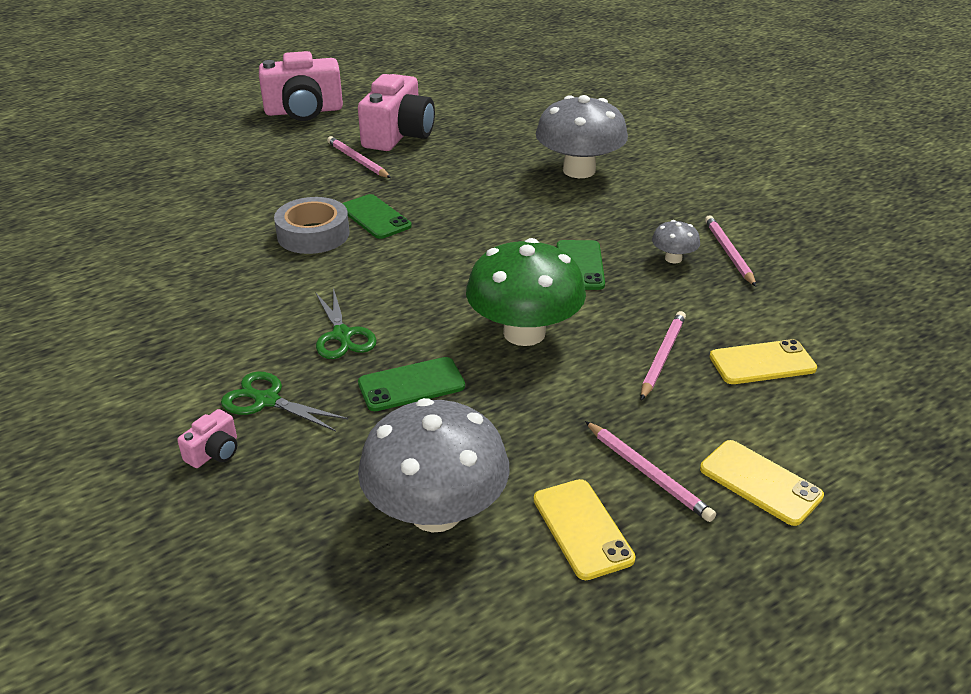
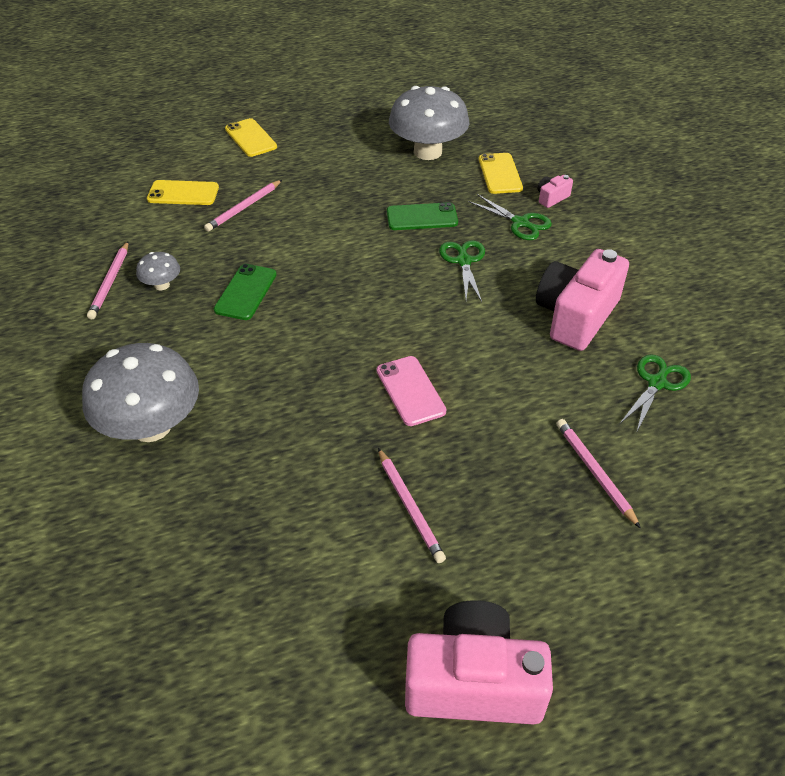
camera: 165 degrees left, 10 degrees up
grey tape [274,197,350,254] -> none
green phone [342,194,412,239] -> pink phone [377,356,446,426]
pink camera [358,74,435,151] -> pink camera moved to [536,249,629,351]
green mushroom [466,238,586,346] -> none
yellow phone [534,479,636,580] -> yellow phone moved to [479,153,523,194]
pink pencil [585,421,716,522] -> pink pencil moved to [556,419,641,528]
none -> green scissors [620,354,691,433]

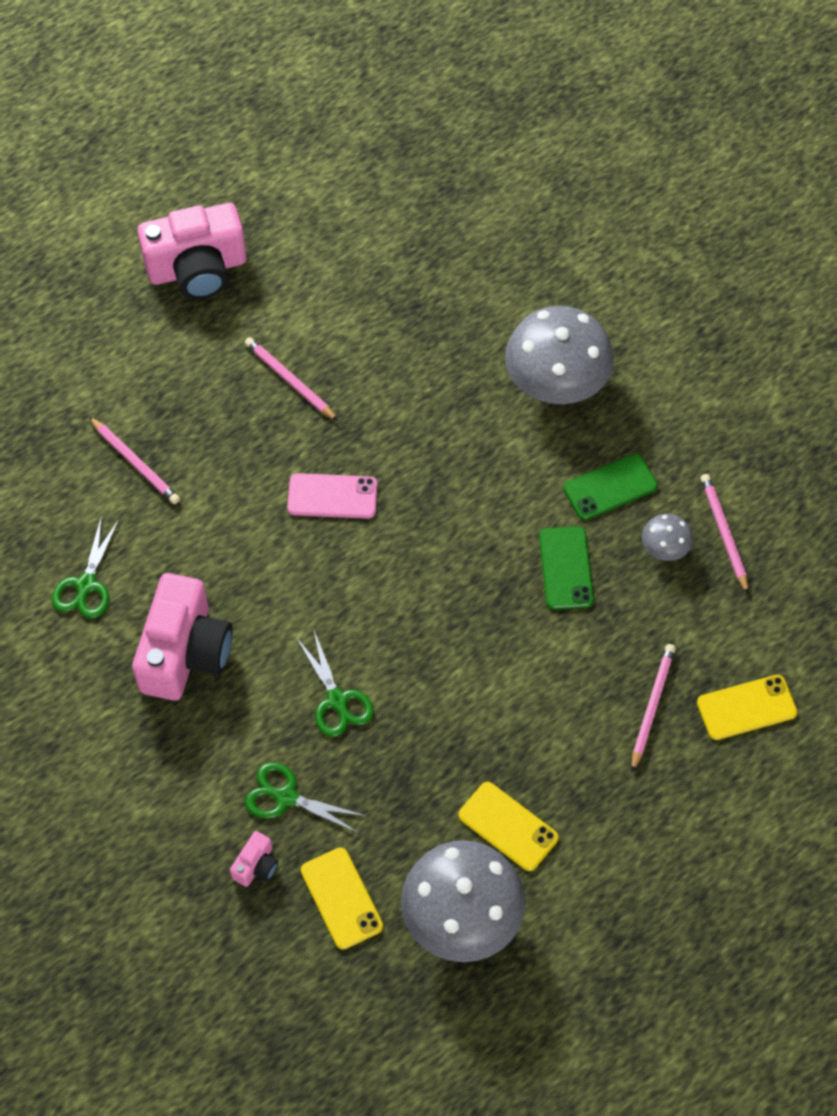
camera: 160 degrees right, 15 degrees up
yellow phone [225,118,277,157] -> yellow phone moved to [458,782,558,871]
pink phone [377,356,446,426] -> pink phone turned 45 degrees counterclockwise [287,473,378,519]
green phone [387,202,458,230] -> green phone moved to [563,453,658,520]

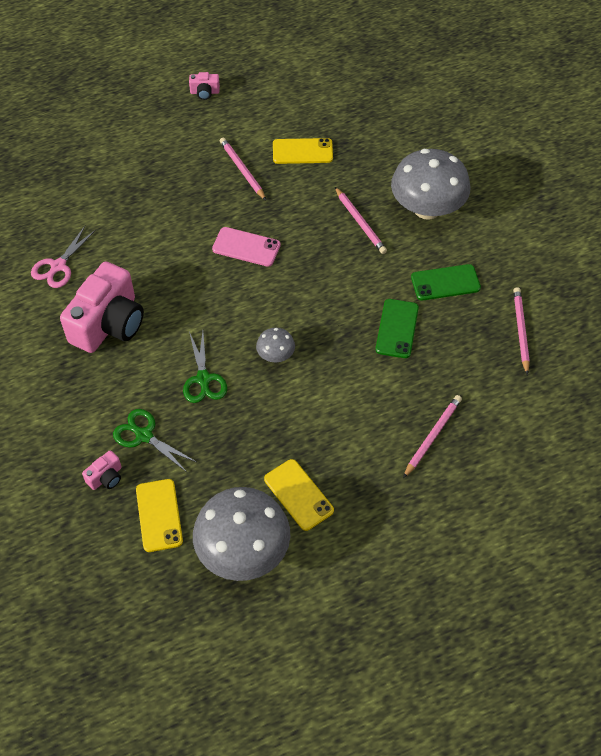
camera: 15 degrees right, 5 degrees down
green scissors [52,515,119,618] -> pink scissors [31,226,96,288]
pink pencil [89,417,180,504] -> pink pencil moved to [335,187,387,254]
pink camera [137,203,247,299] -> pink camera [189,72,220,100], size x0.42
grey mushroom [642,513,693,561] -> grey mushroom moved to [256,328,295,362]
yellow phone [697,675,798,740] -> yellow phone moved to [273,138,333,164]

